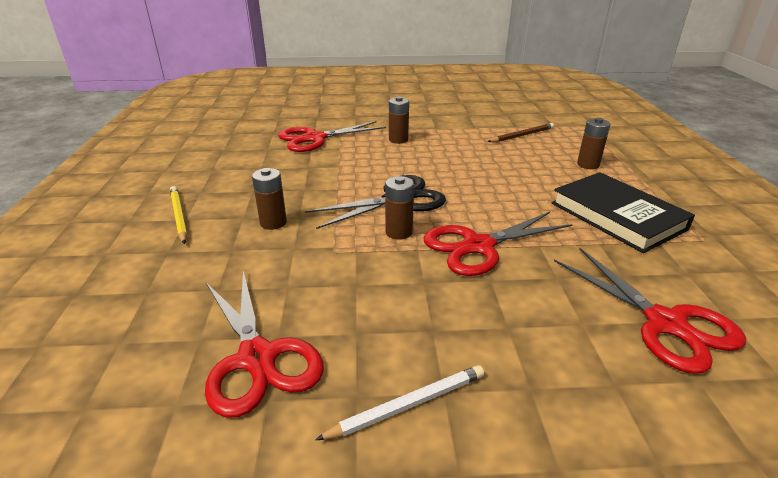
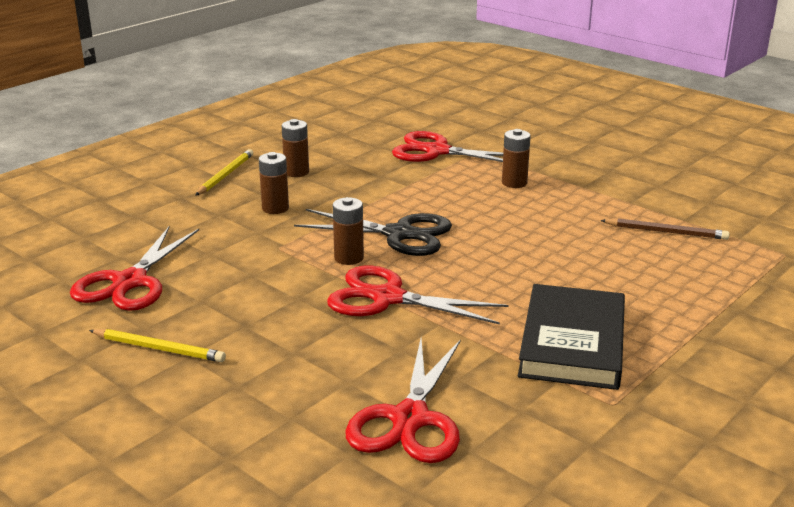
camera: 45 degrees right, 5 degrees down
white pencil [315,365,484,440] -> yellow pencil [89,329,226,362]
brown battery [577,118,610,169] -> brown battery moved to [282,119,309,177]

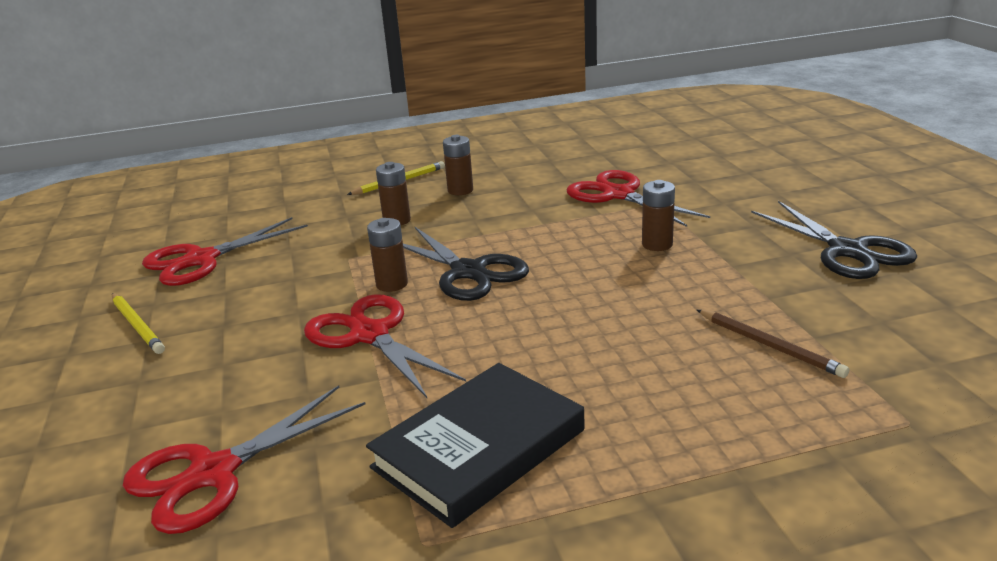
camera: 35 degrees right, 0 degrees up
none -> black scissors [751,201,917,279]

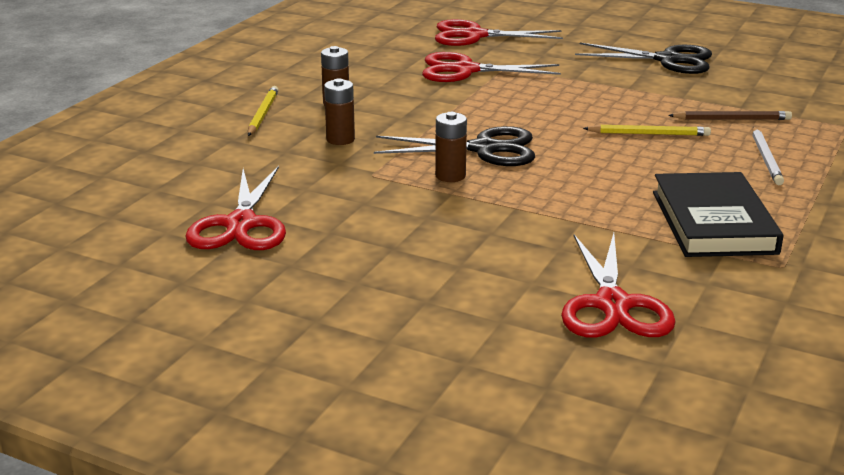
camera: 50 degrees left, 0 degrees up
yellow pencil [112,293,165,354] -> yellow pencil moved to [583,125,711,136]
red scissors [304,294,466,398] -> red scissors moved to [435,19,563,46]
brown battery [642,180,675,251] -> none
none -> white pencil [752,127,784,185]

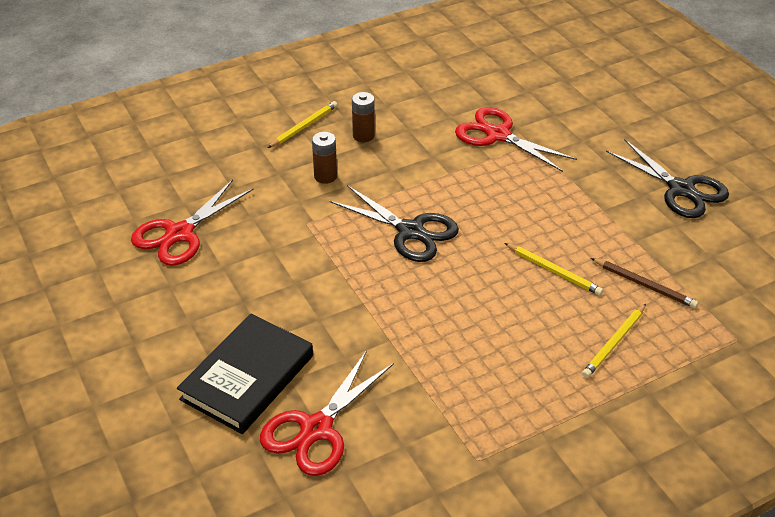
camera: 35 degrees right, 15 degrees up
red scissors [435,19,563,46] -> none
brown battery [435,112,467,182] -> none
black book [653,172,783,257] -> black book moved to [177,314,313,434]
white pencil [752,127,784,185] -> yellow pencil [582,304,646,378]

